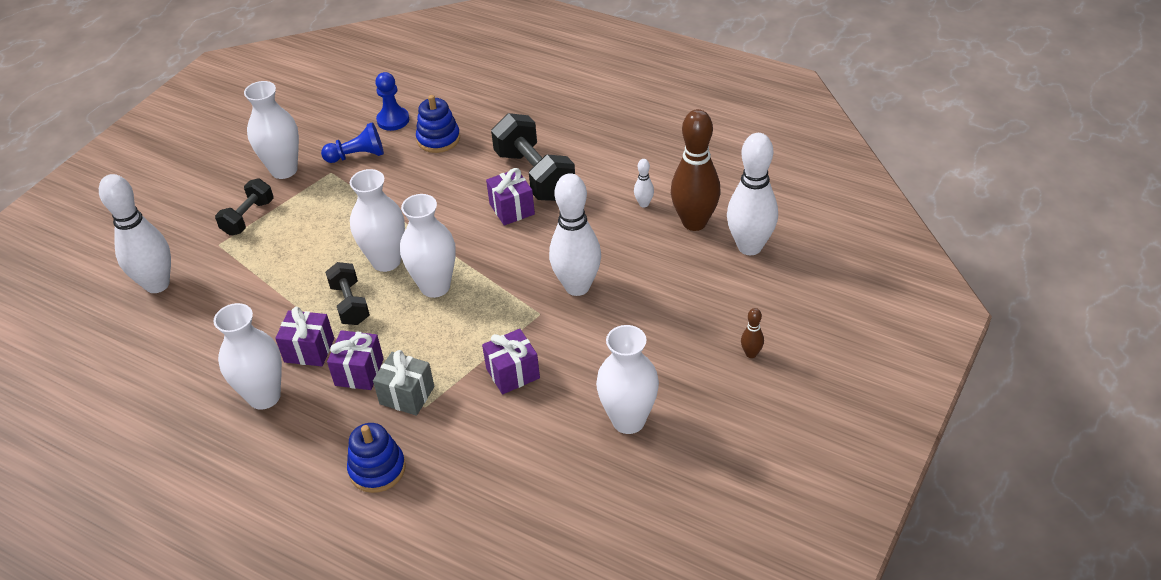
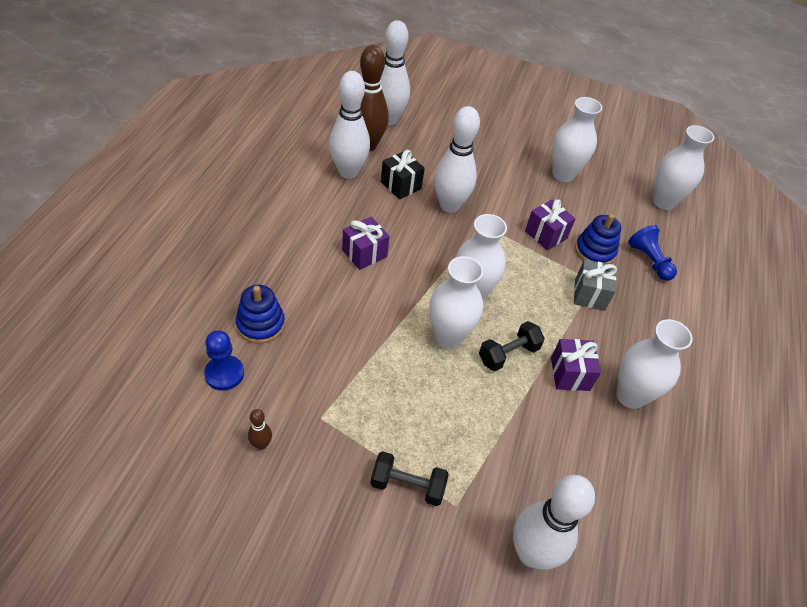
camera: 110 degrees left, 5 degrees up
white vase [244,81,299,179] -> white vase moved to [652,125,714,210]
blue pawn [321,122,384,163] -> blue pawn moved to [628,225,677,281]
purple gift [327,330,384,390] -> none
blue stacking toy [347,423,406,493] -> blue stacking toy moved to [575,214,621,264]
black dumbbell [491,113,575,201] -> none
white bowling pin [634,159,654,207] -> white bowling pin [329,71,370,179], size x2.36
brown bowling pin [741,308,764,358] -> brown bowling pin moved to [248,409,272,450]
none -> black gift [381,150,425,200]

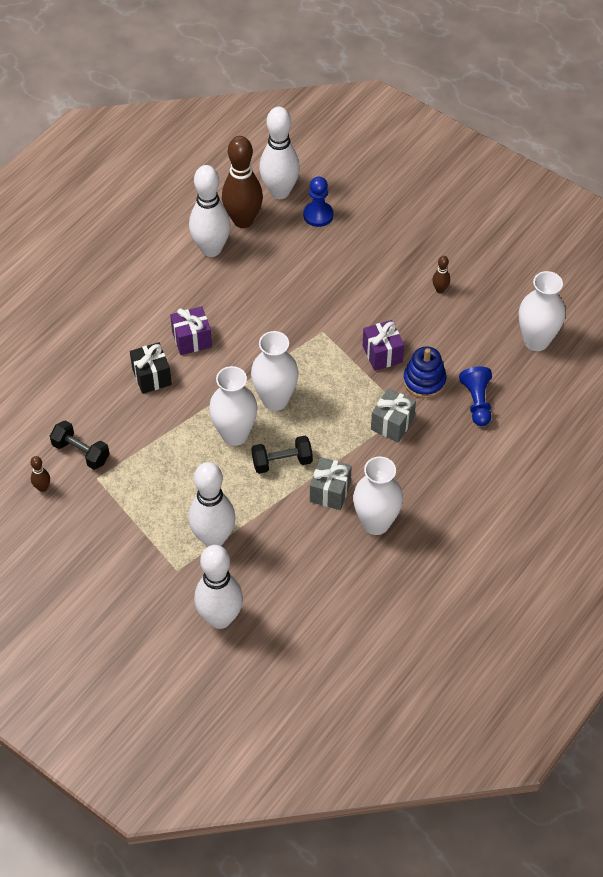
camera: 25 degrees right, 5 degrees up
blue pawn [204,331,244,391] -> blue pawn moved to [303,177,333,227]
blue stacking toy [236,285,285,344] -> none
black dumbbell [370,451,449,506] -> black dumbbell moved to [50,420,110,470]
black gift [381,150,425,200] -> black gift moved to [130,342,172,394]
white bowling pin [434,106,480,213] -> white bowling pin moved to [188,462,236,547]
purple gift [551,339,601,391] -> grey gift [310,457,352,510]
white vase [552,97,602,182] -> brown bowling pin [432,256,450,293]

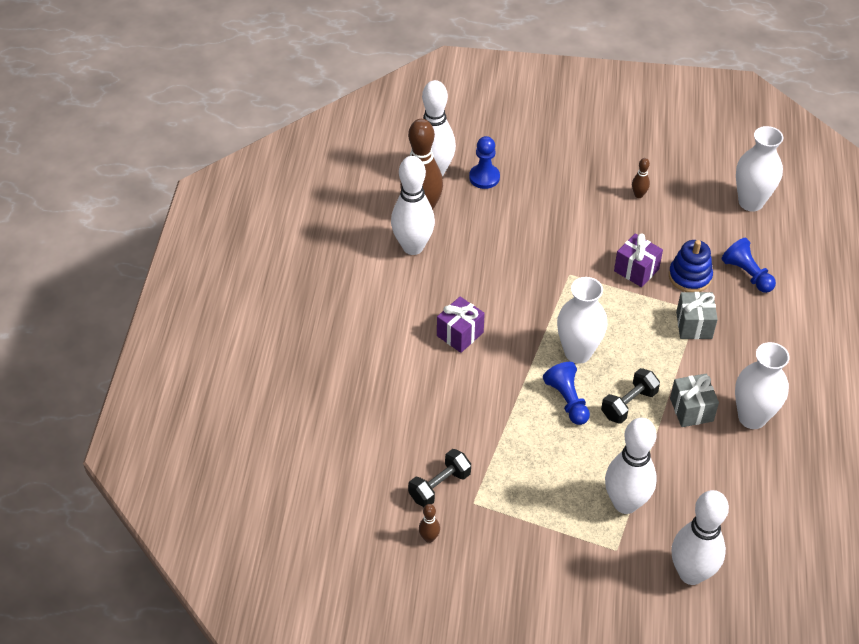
camera: 30 degrees left, 5 degrees down
black dumbbell [50,420,110,470] -> black dumbbell turned 45 degrees counterclockwise [408,449,471,507]
black gift [130,342,172,394] -> none
white vase [209,366,258,446] -> blue pawn [543,362,590,425]

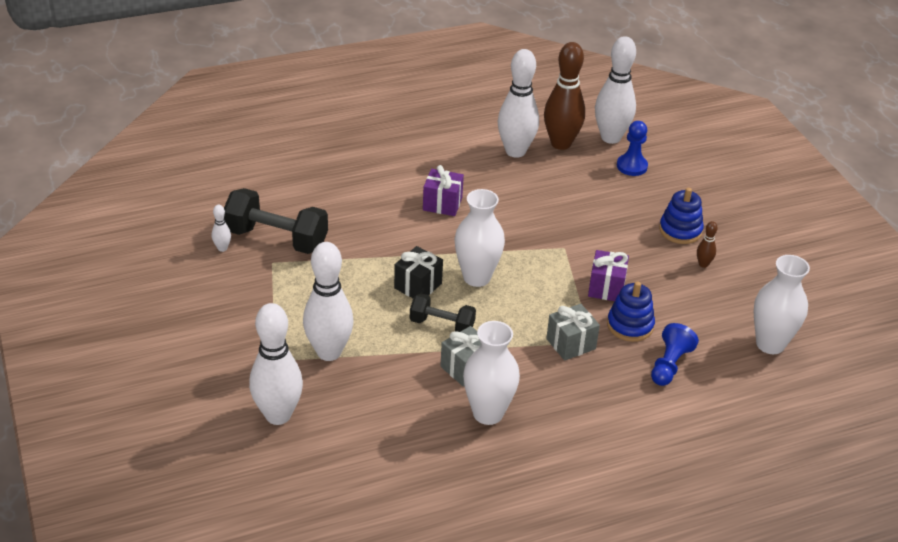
camera: 60 degrees right, 10 degrees down
black dumbbell [408,449,471,507] -> black dumbbell [224,188,328,254], size x1.68
brown bowling pin [419,504,440,543] -> white bowling pin [212,205,231,252]
blue pawn [543,362,590,425] -> black gift [394,246,443,298]
none -> blue stacking toy [659,188,704,244]

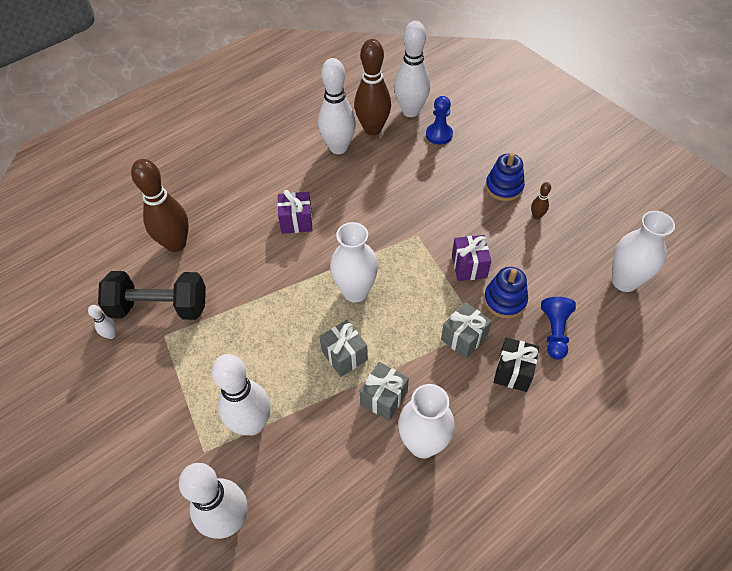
camera: 15 degrees left, 15 degrees up
black gift [394,246,443,298] -> black gift moved to [494,337,539,392]
black dumbbell [410,293,476,332] -> grey gift [319,320,368,377]
none -> brown bowling pin [131,159,189,252]

